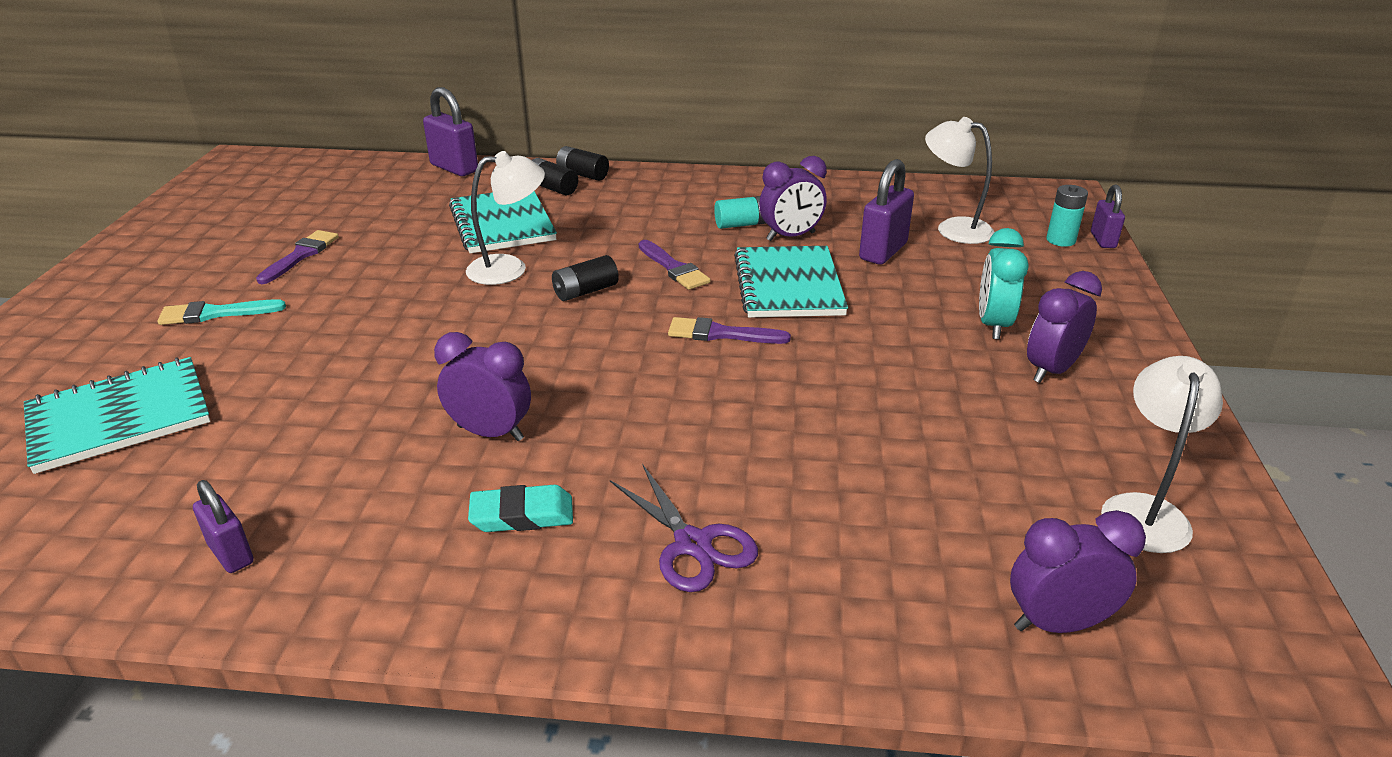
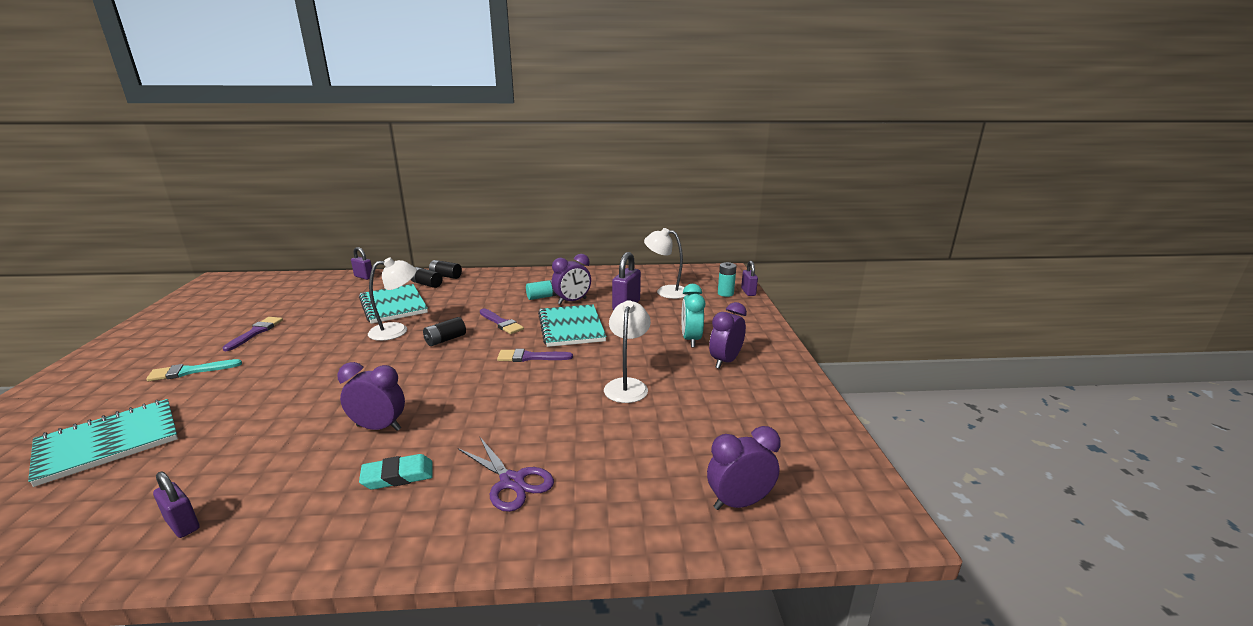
camera: 10 degrees left, 10 degrees down
purple padlock [423,87,478,176] -> purple padlock [351,247,372,280], size x0.62
white lamp [1101,356,1223,553] -> white lamp moved to [604,300,651,403]

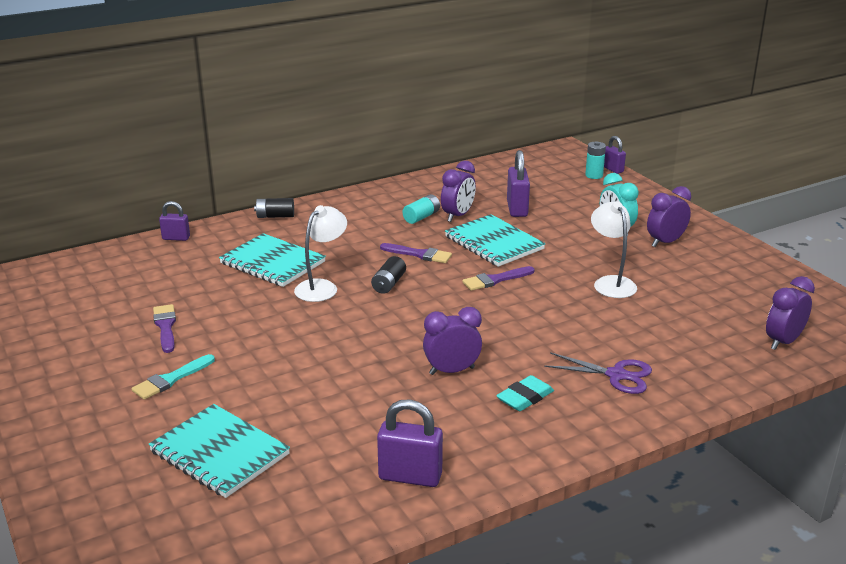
camera: 25 degrees left, 5 degrees up
turquoise notebook [28,399,178,487] -> turquoise notebook turned 75 degrees counterclockwise [148,404,290,498]
purple padlock [153,472,200,538] -> purple padlock [377,400,443,487], size x1.60
black battery [411,267,442,288] -> none
white lamp [644,228,686,299] -> none
purple clock [709,302,747,369] -> purple clock turned 45 degrees clockwise [647,186,691,247]

